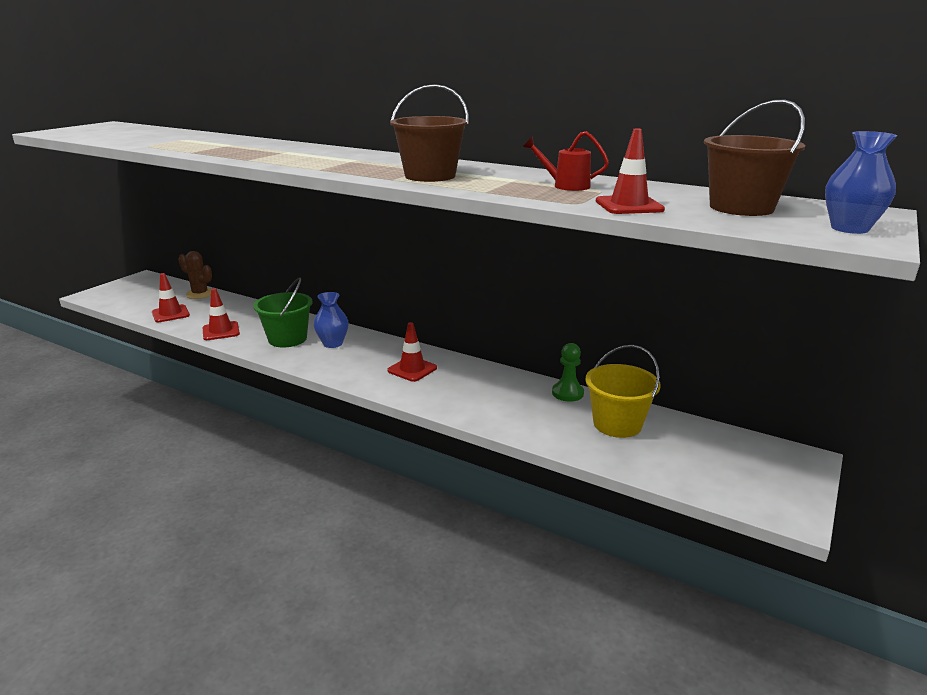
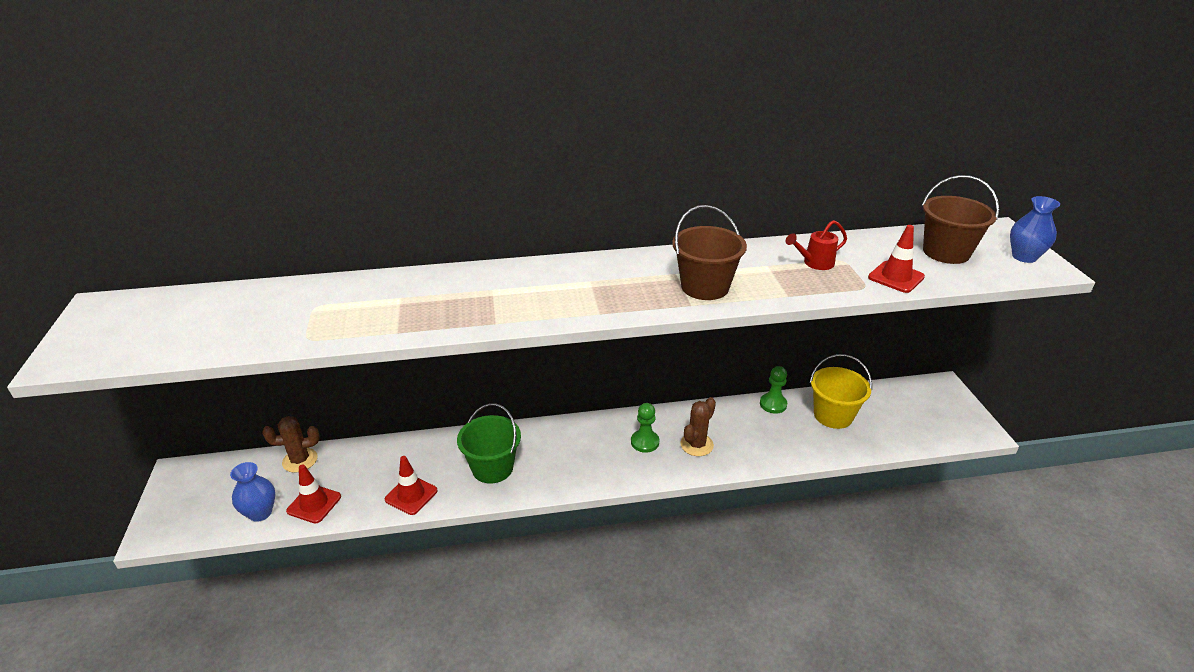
camera: 40 degrees left, 10 degrees up
blue vase [314,292,349,348] -> blue vase moved to [230,462,275,522]
red traffic cone [387,322,437,382] -> green pawn [631,403,659,453]
none -> brown cactus [680,397,716,456]

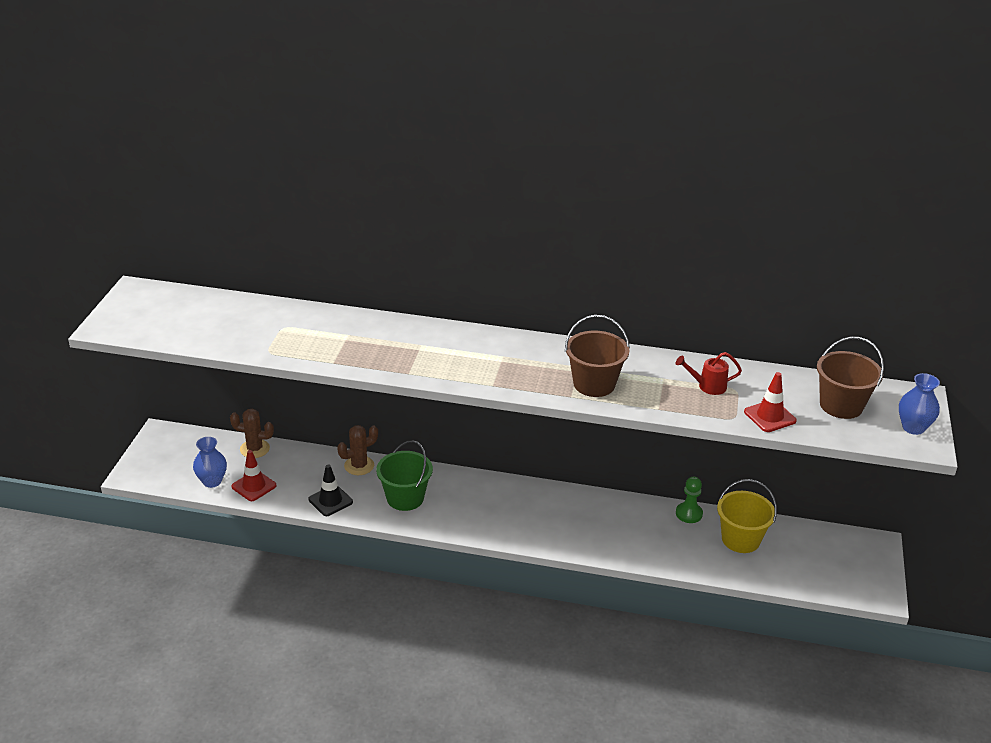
camera: 20 degrees right, 0 degrees up
red traffic cone [385,456,438,515] -> black traffic cone [308,465,353,516]
green pawn [631,403,659,453] -> none
brown cactus [680,397,716,456] -> brown cactus moved to [337,425,378,475]

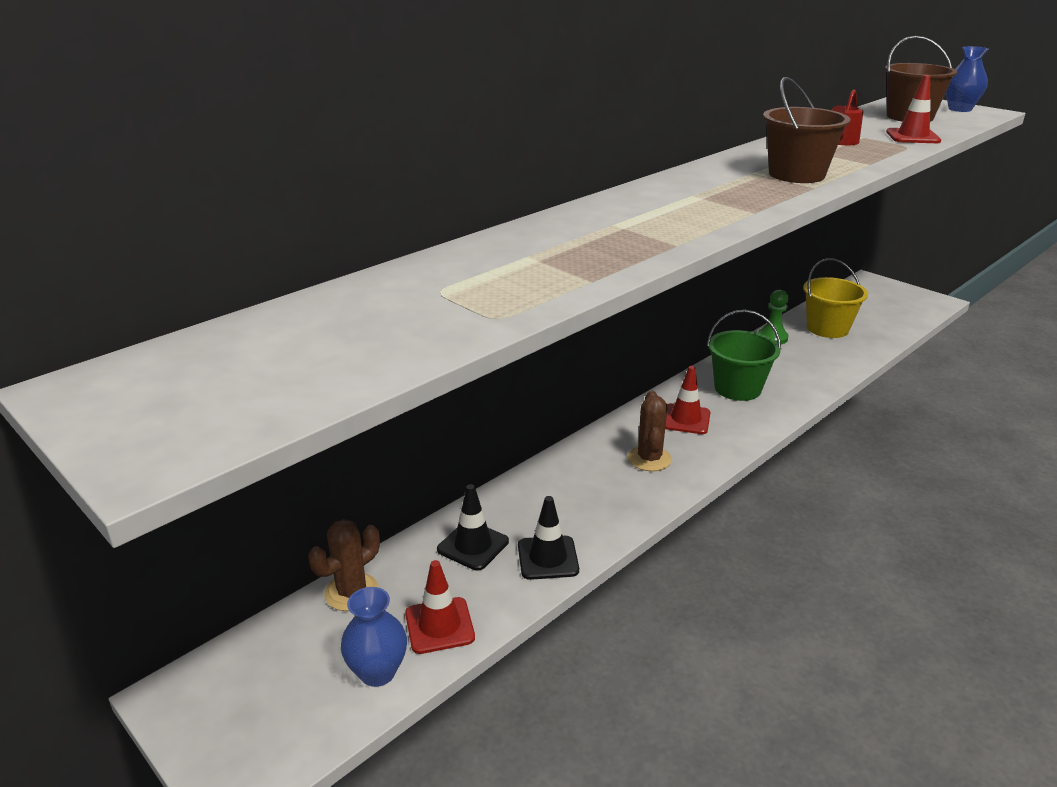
camera: 55 degrees left, 5 degrees down
brown cactus [337,425,378,475] -> brown cactus moved to [628,391,672,471]
green bucket [376,440,433,511] -> green bucket moved to [707,310,781,401]
none -> black traffic cone [437,484,509,571]
none -> red traffic cone [665,366,710,434]

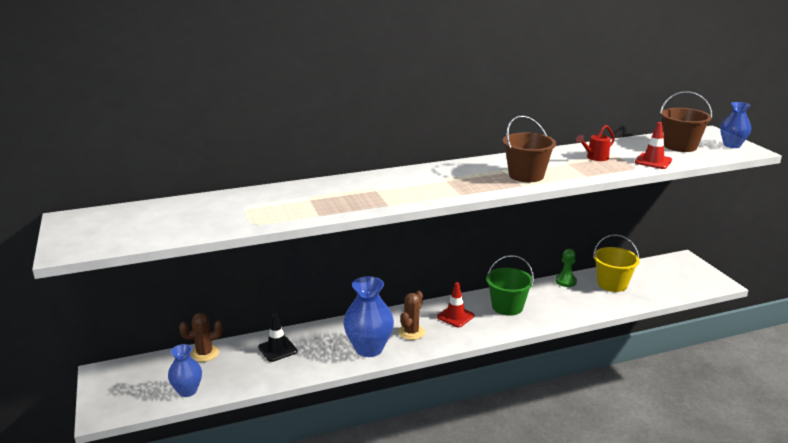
camera: 25 degrees right, 5 degrees down
red traffic cone [405,560,475,654] -> none
black traffic cone [518,496,579,580] -> none
none -> blue vase [343,276,394,357]

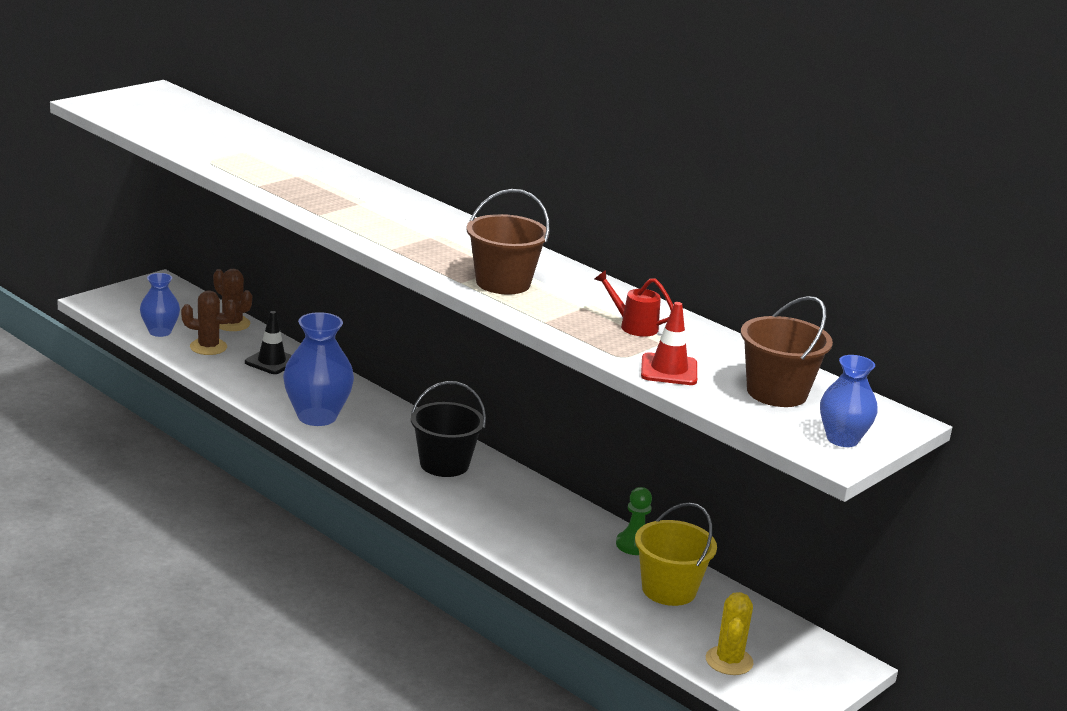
camera: 60 degrees right, 0 degrees up
brown cactus [398,291,425,340] -> brown cactus moved to [181,290,236,355]
red traffic cone [437,282,475,327] -> black bucket [411,381,486,477]
green bucket [486,255,534,316] -> none
none -> yellow cactus [706,592,754,675]

